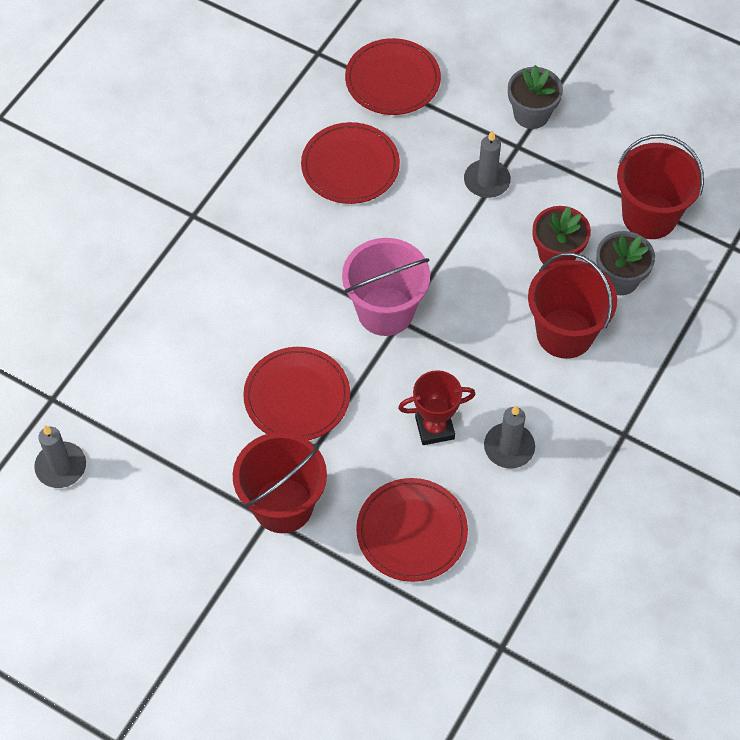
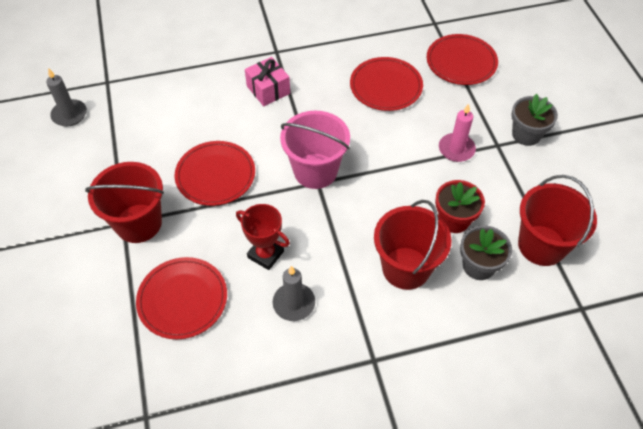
camera: 45 degrees right, 5 degrees down
grey candle [464,130,511,198] -> pink candle [439,104,476,162]
none -> pink gift [245,57,290,106]

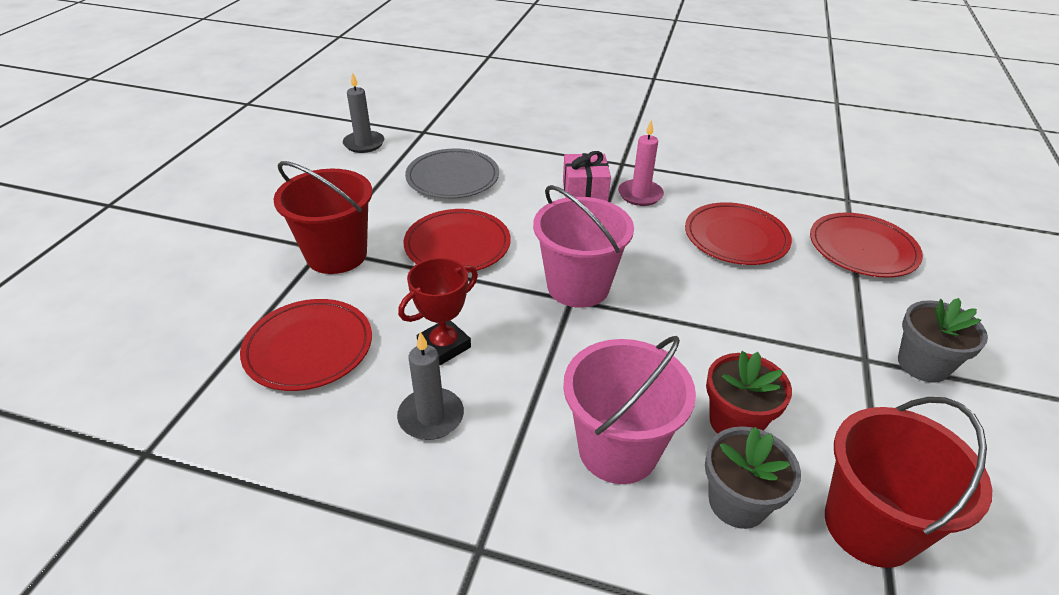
camera: 30 degrees right, 15 degrees down
red trophy [236,204,290,270] -> red trophy turned 75 degrees clockwise [398,258,478,365]
red bucket [374,200,451,290] -> pink bucket [563,336,696,484]
pink candle [439,104,476,162] -> pink candle moved to [618,120,664,206]
none -> grey plate [405,148,499,199]

